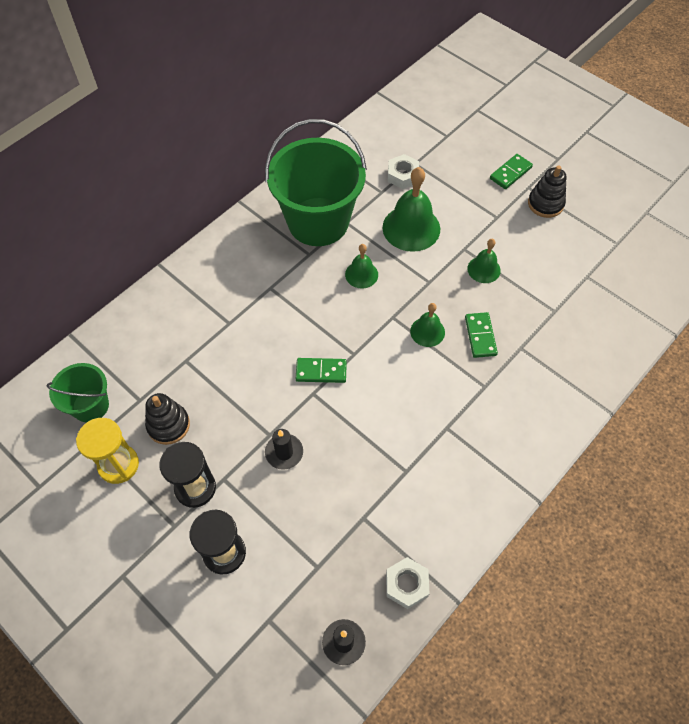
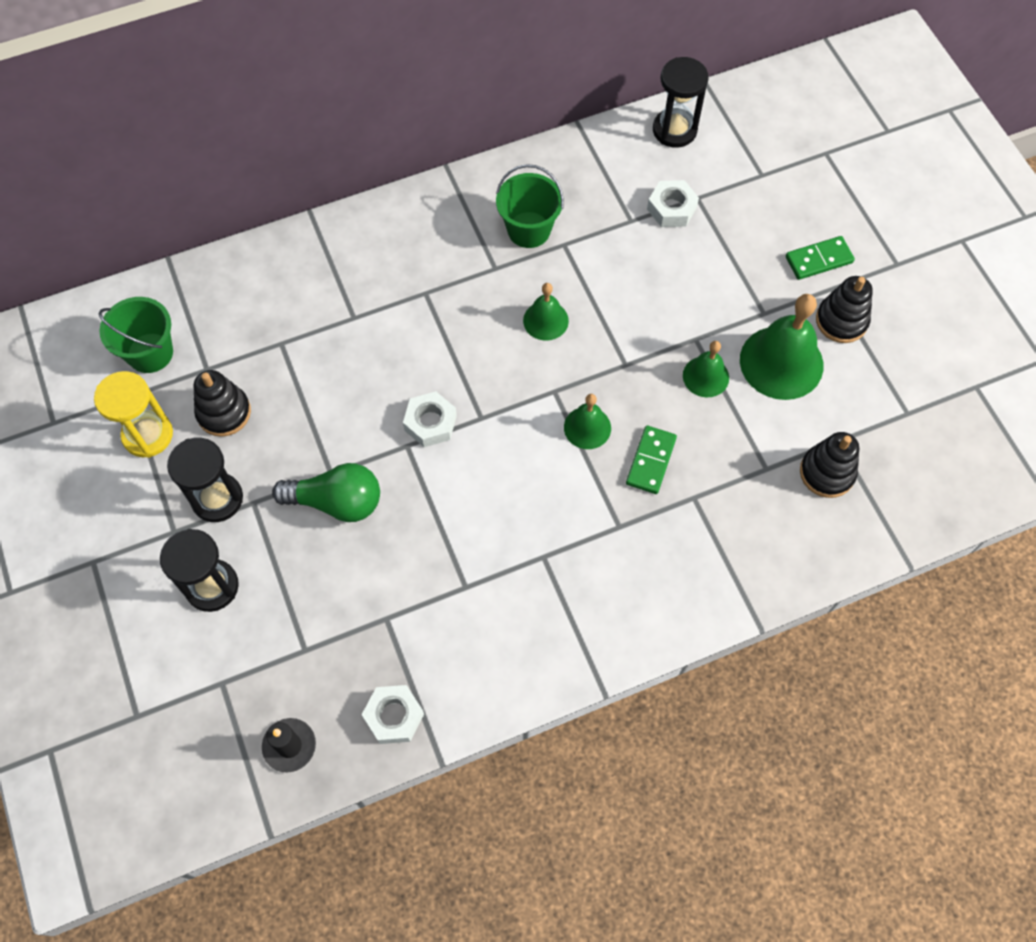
camera: 25 degrees right, 5 degrees up
green bucket [265,119,367,246] -> green bucket [496,164,564,248], size x0.51
black candle [265,429,303,470] -> green light bulb [272,463,380,522]
green domino [296,358,347,383] -> white nut [403,391,457,447]
green bell [383,167,440,252] -> green bell moved to [740,294,823,400]
none -> black hourglass [653,57,709,148]
none -> black stacking toy [800,432,859,498]

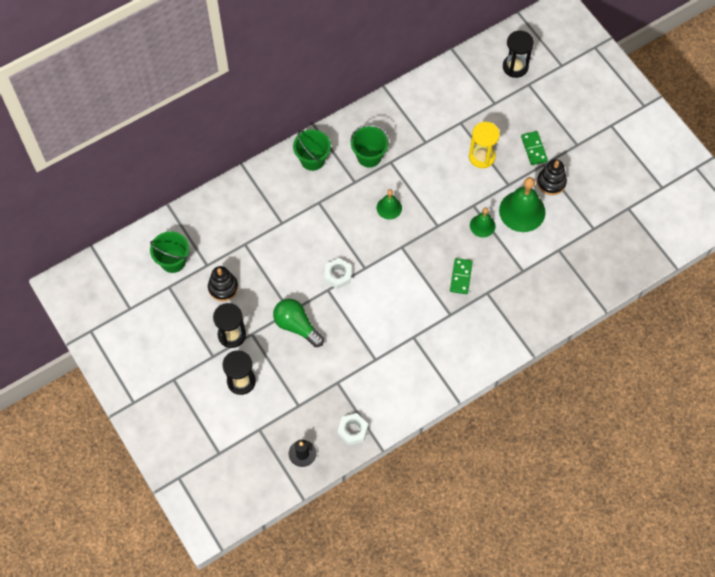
camera: 10 degrees left, 0 degrees up
yellow hourglass [94,371,173,458] -> yellow hourglass moved to [469,122,500,168]
green light bulb [272,463,380,522] -> green light bulb turned 135 degrees counterclockwise [273,299,324,347]
green bell [564,394,611,449] -> none
white nut [647,180,699,227] -> none
black hourglass [653,57,709,148] -> black hourglass moved to [503,30,534,78]
green domino [786,236,855,280] -> green domino turned 75 degrees counterclockwise [521,131,548,165]
black stacking toy [800,432,859,498] -> none
none -> green bucket [293,130,331,171]

